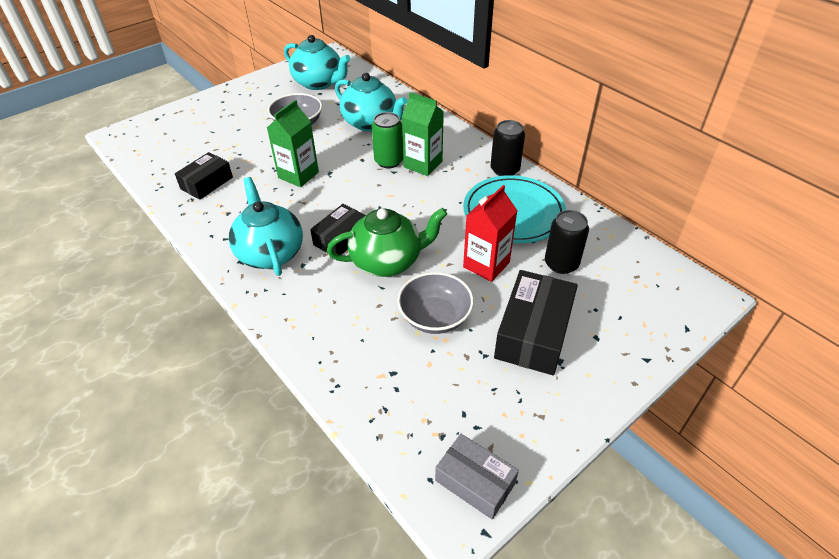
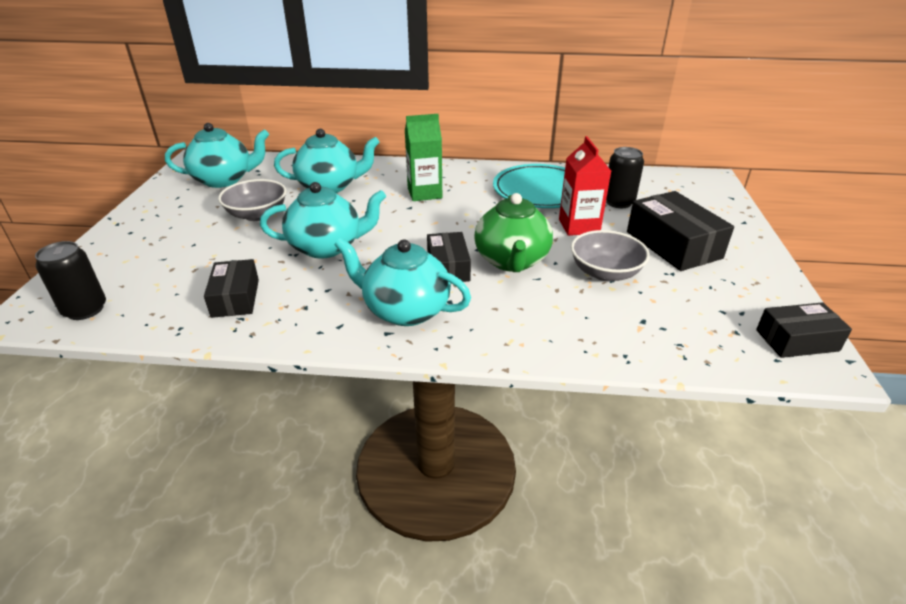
camera: 45 degrees left, 10 degrees down
green carton [267,100,319,187] -> turquoise teapot [260,182,386,259]
green teapot [327,208,447,277] -> green teapot turned 150 degrees clockwise [474,193,553,272]
green can [372,112,403,168] -> none
grey box [435,434,519,519] -> black box [756,302,852,358]
black can [490,120,525,176] -> black can moved to [35,241,106,320]

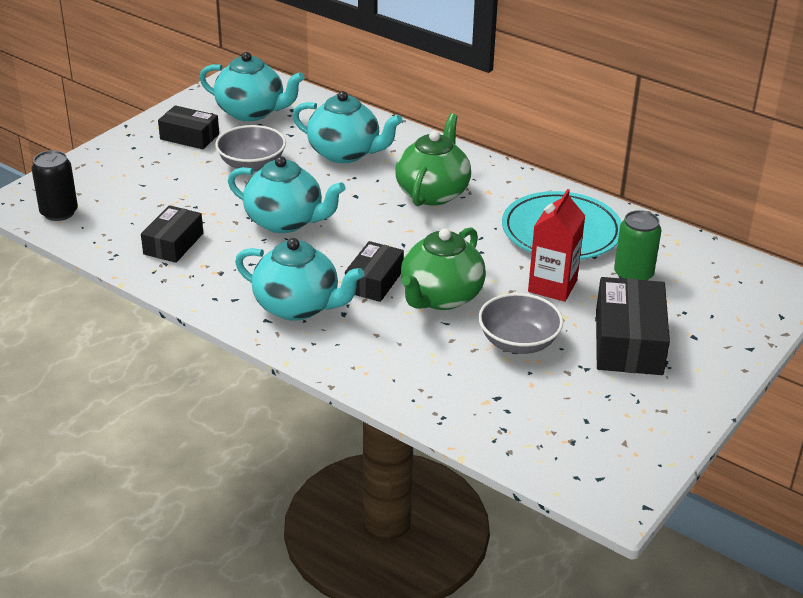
camera: 30 degrees right, 0 degrees up
turquoise teapot [334,238,471,326] -> turquoise teapot turned 150 degrees clockwise [235,238,364,321]
green carton [405,114,442,201] -> green teapot [395,113,471,206]
black can [606,147,644,208] -> green can [614,210,662,281]
black box [756,302,852,358] -> black box moved to [158,105,219,149]

